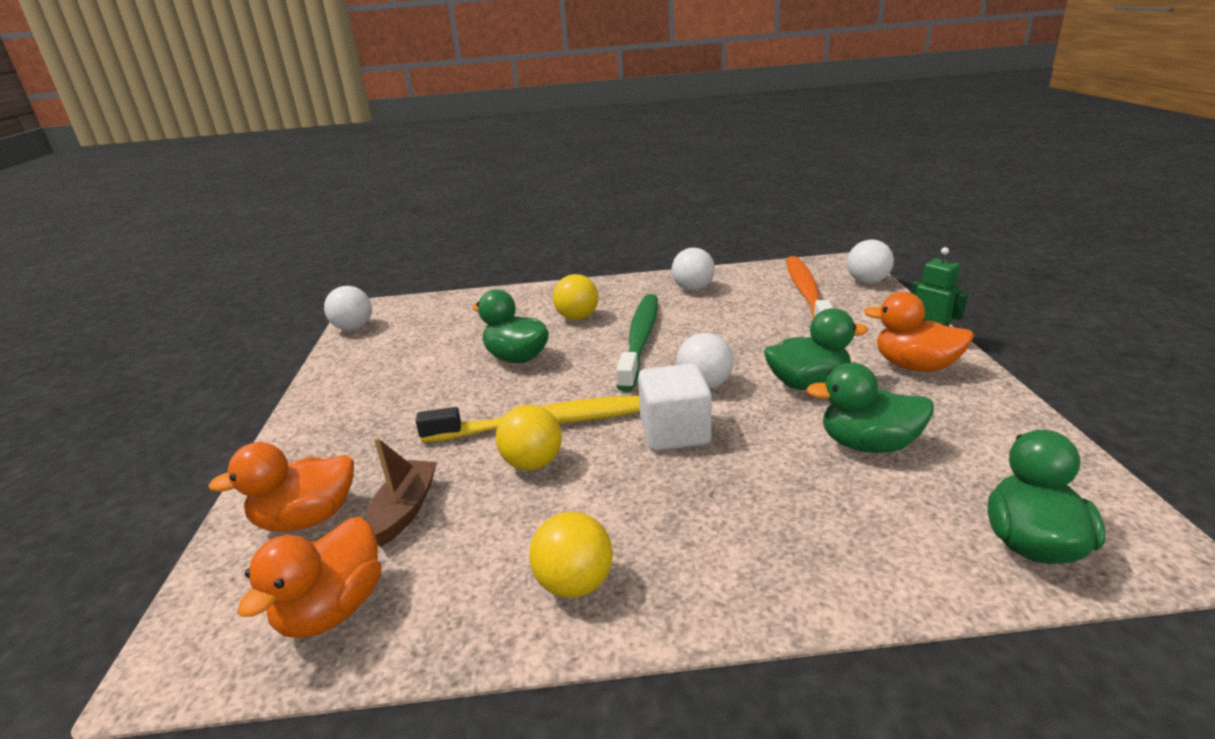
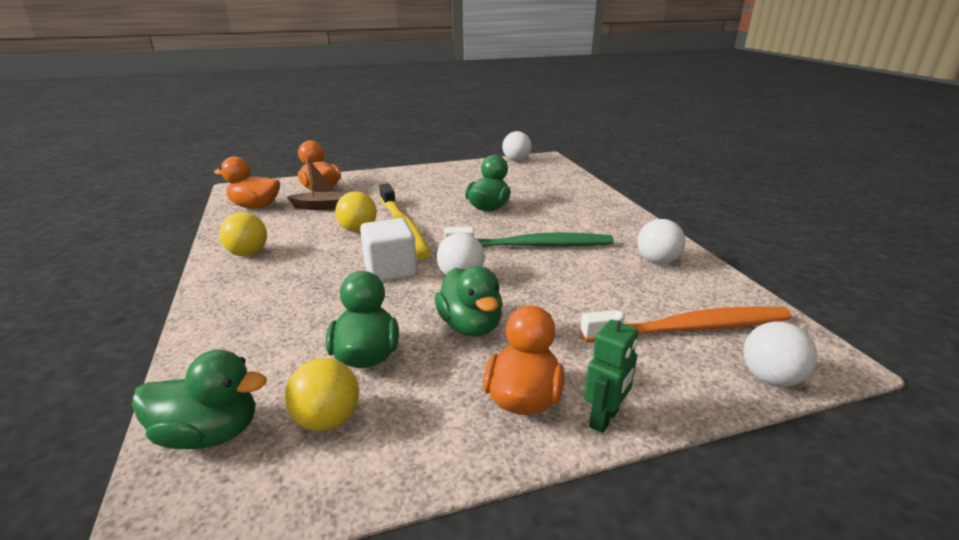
camera: 75 degrees right, 0 degrees up
yellow ball [553,274,598,320] -> yellow ball moved to [285,358,359,431]

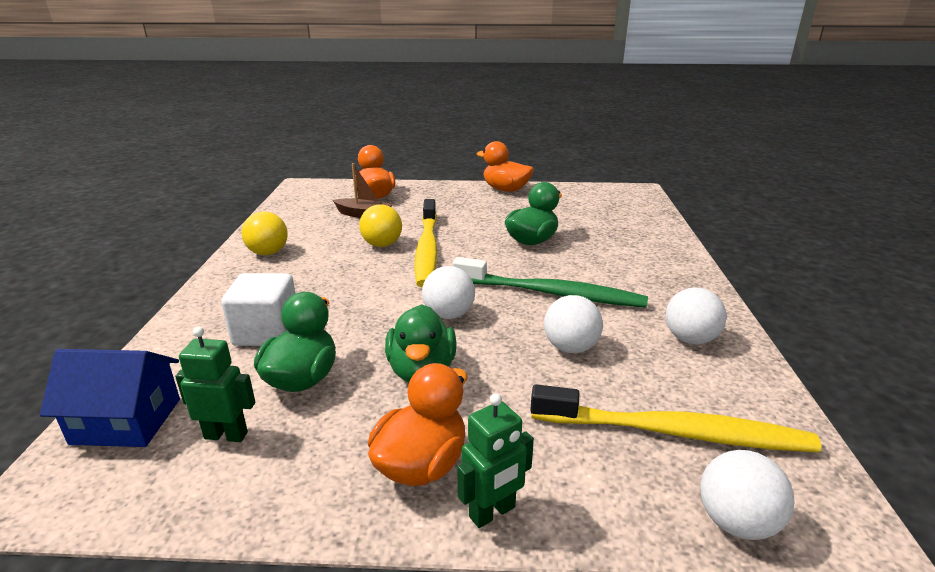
camera: 20 degrees right, 0 degrees up
green duck [132,350,267,449] -> blue house [40,349,180,447]
orange duck [214,157,280,209] -> orange duck moved to [477,141,534,192]
yellow ball [285,358,359,431] -> green robot [175,327,255,442]
white cube [360,218,417,281] -> white cube moved to [221,273,295,346]
white ball [502,131,532,161] -> white ball moved to [544,295,603,353]
orange toothbrush [580,306,792,342] -> yellow toothbrush [530,385,821,452]

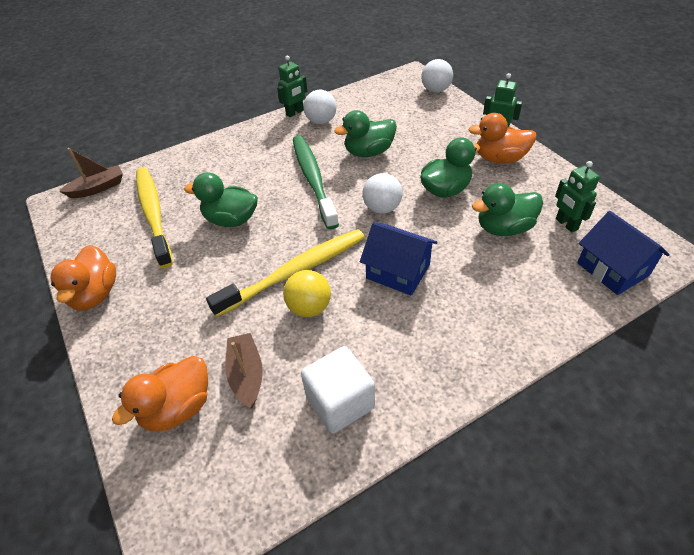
camera: 120 degrees left, 20 degrees up
white cube [221,273,295,346] -> white cube moved to [301,346,375,434]
yellow ball [241,211,288,255] -> none
yellow toothbrush [530,385,821,452] -> yellow toothbrush moved to [136,168,173,268]
white ball [544,295,603,353] -> green duck [334,110,397,157]
none -> brown boat [59,148,123,198]
none -> green robot [277,56,308,117]
none -> blue house [360,222,438,296]

